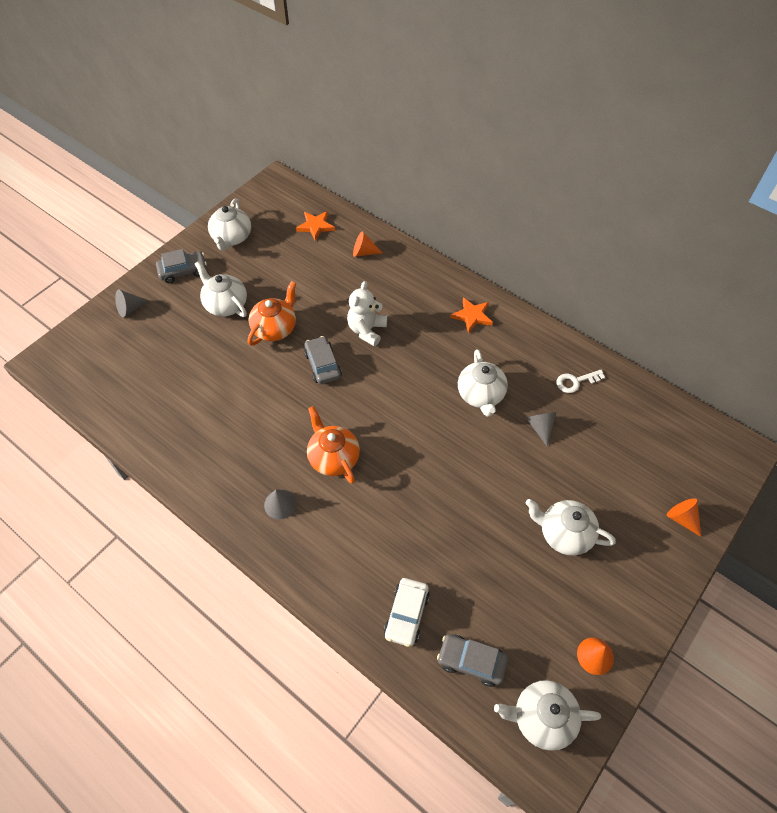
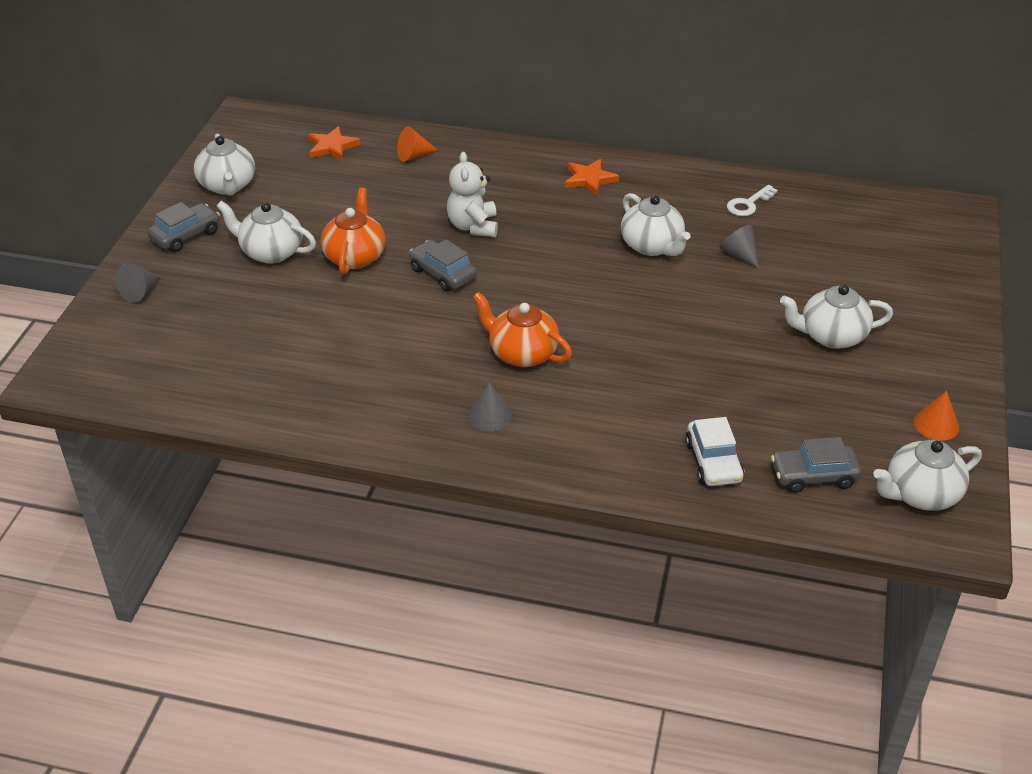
camera: 25 degrees left, 15 degrees down
orange cone [667,498,701,537] -> none

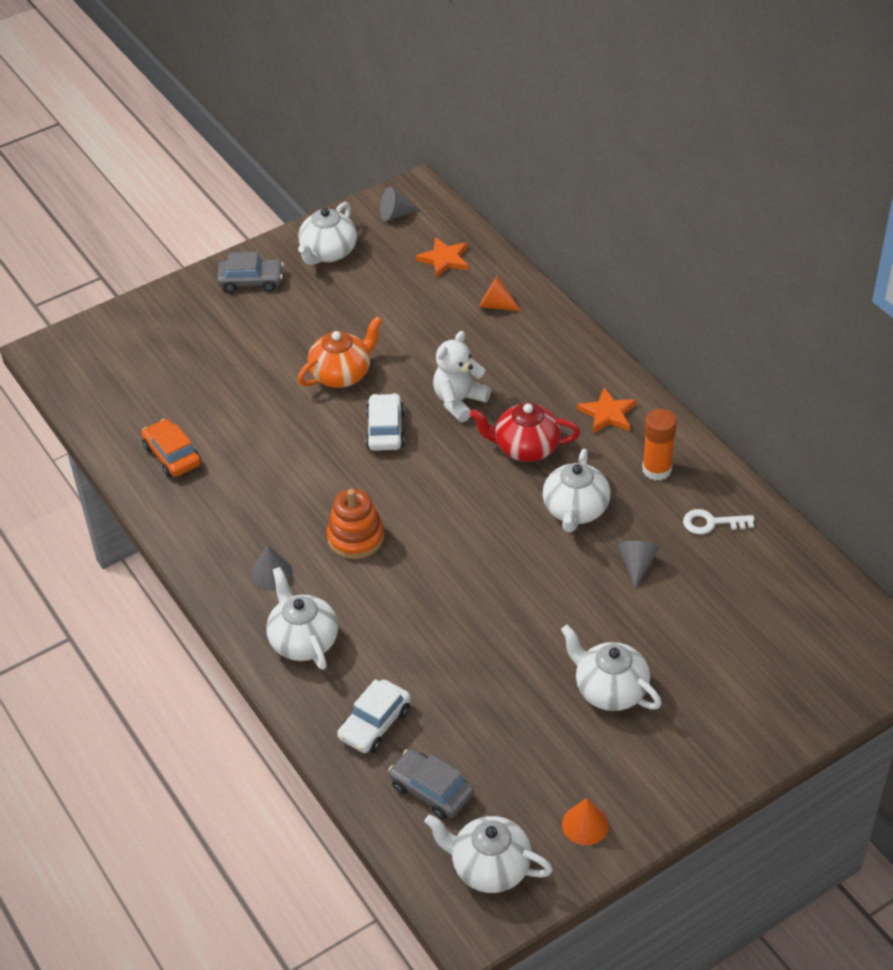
camera: 45 degrees right, 5 degrees up
grey cone [116,263,160,303] -> grey cone moved to [380,187,419,221]
white teapot [216,201,316,263] -> white teapot moved to [266,567,338,670]
grey car [409,239,477,292] -> white car [366,393,405,451]
orange teapot [473,292,572,367] -> orange stacking toy [327,489,384,559]
none -> orange car [141,419,201,478]
none -> red teapot [470,402,580,462]
none -> orange glue stick [642,409,677,481]

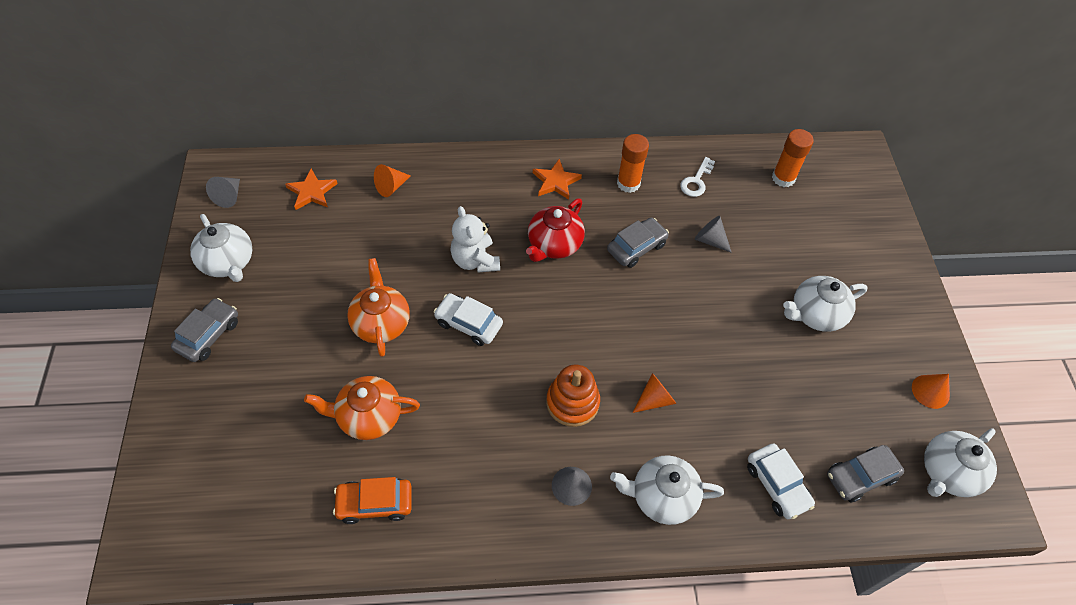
camera: 65 degrees left, 10 degrees up
white teapot [543,449,610,532] -> grey car [607,218,669,268]
none -> orange teapot [304,376,420,440]
none -> orange cone [633,373,676,413]
none -> orange glue stick [772,129,814,187]

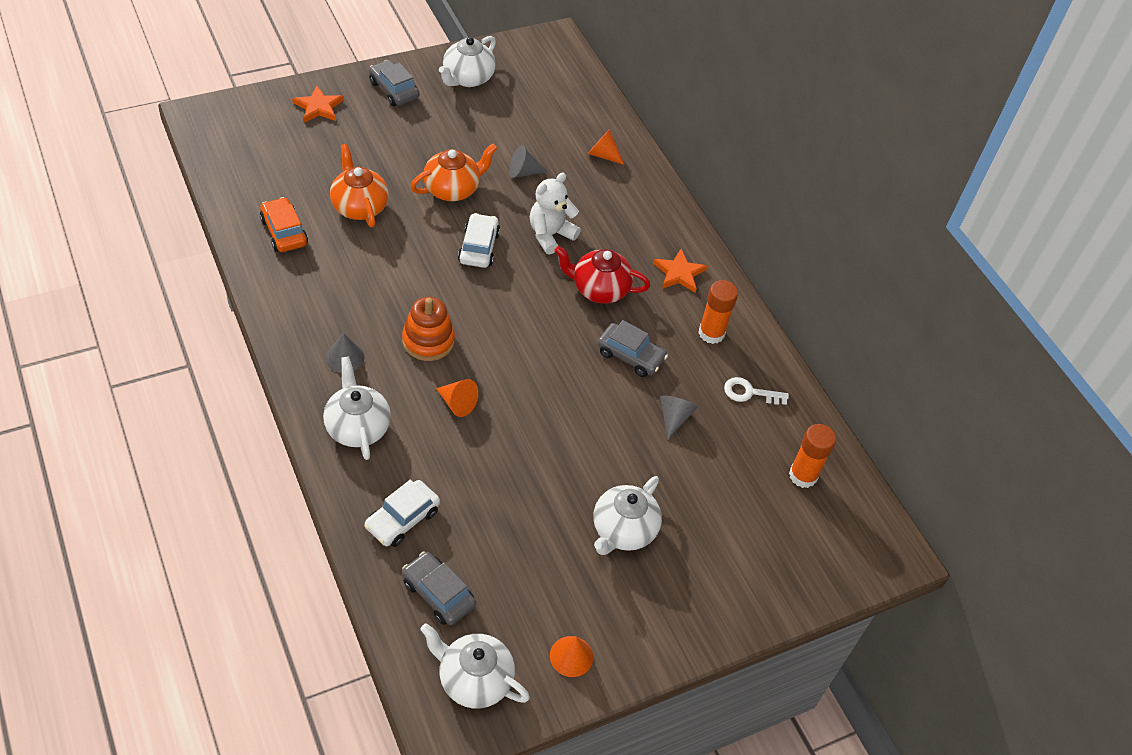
camera: 65 degrees right, 5 degrees down
grey car [171,298,238,362] -> grey car turned 135 degrees counterclockwise [369,60,419,106]
grey cone [206,177,240,208] -> grey cone moved to [509,145,547,178]
orange star [285,169,338,210] -> orange star moved to [292,85,344,123]
white teapot [783,276,868,332] -> white teapot turned 105 degrees counterclockwise [593,476,662,555]

